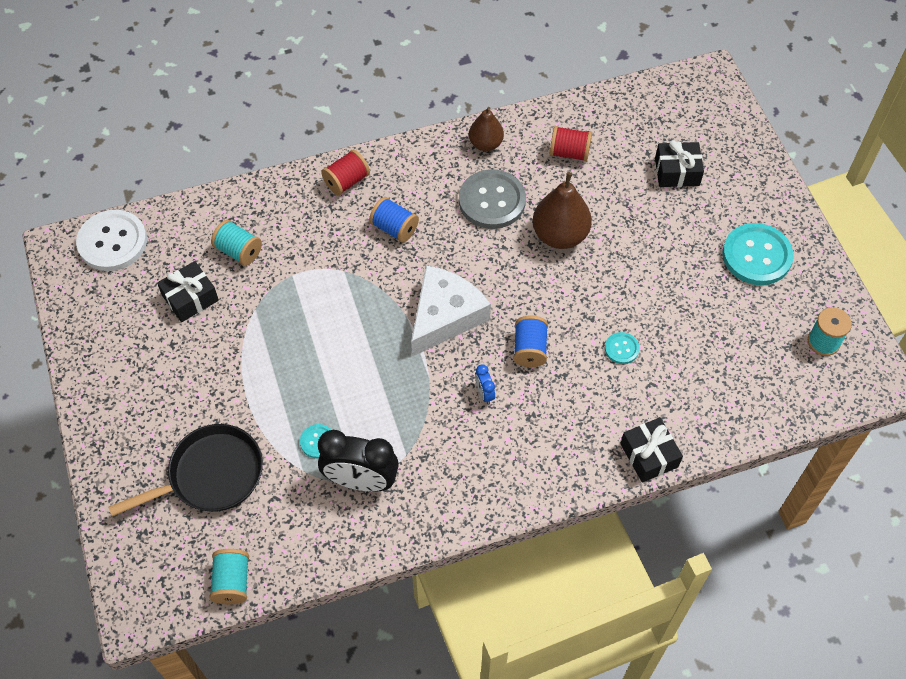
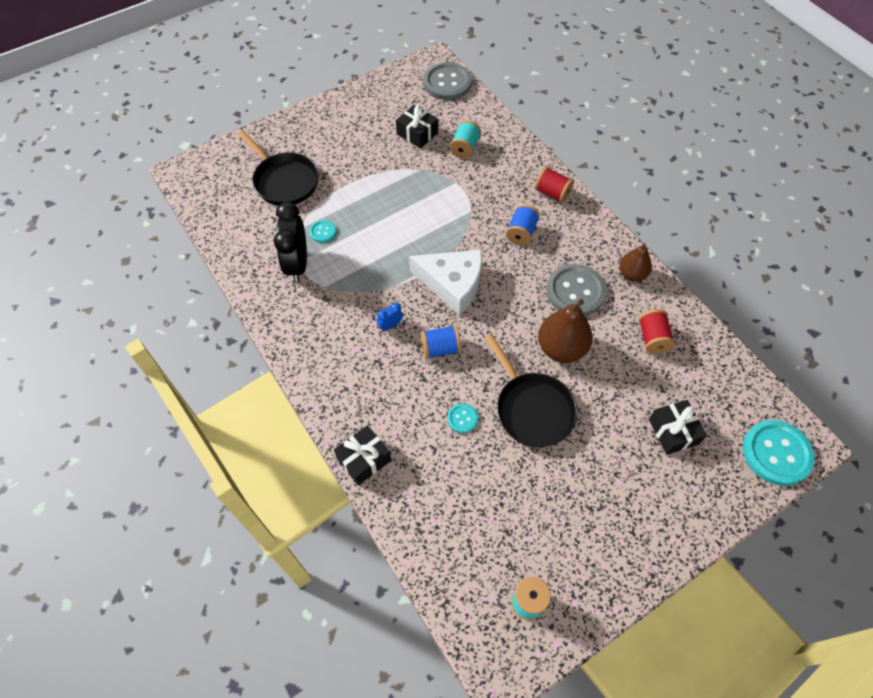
camera: 75 degrees right, 0 degrees up
white button [76,210,147,271] -> grey button [423,62,472,100]
turquoise spool [209,549,249,604] -> none
turquoise button [723,223,794,285] -> turquoise button moved to [743,420,815,486]
none -> black pan [485,334,578,447]

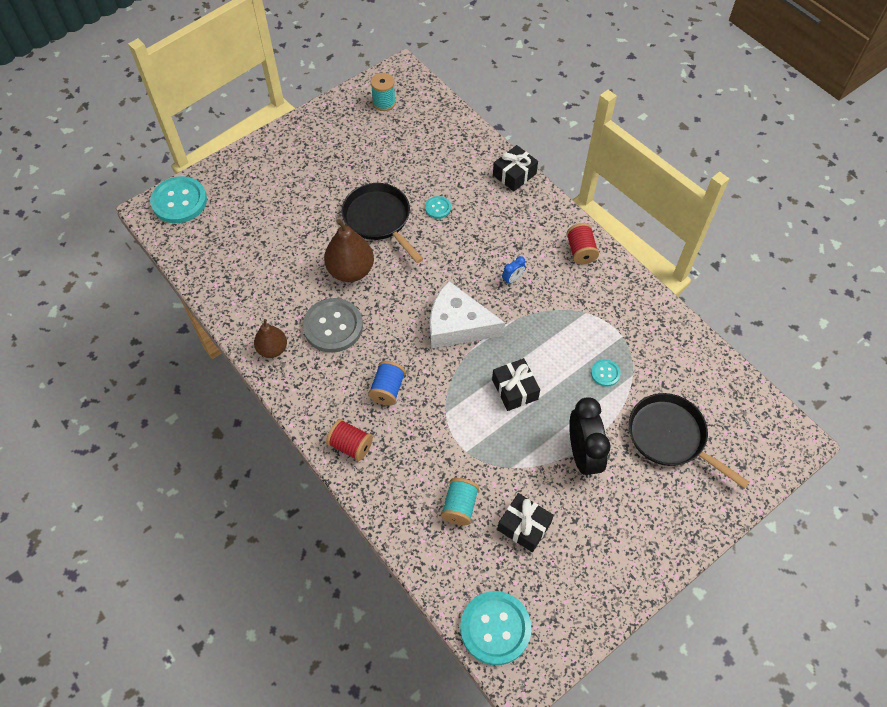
camera: 175 degrees right, 0 degrees up
black clock [274,202,307,282] -> black clock moved to [569,397,611,478]
blue spool [421,325,461,359] -> none
grey button [423,62,472,100] -> turquoise button [460,591,532,665]
red spool [639,309,675,353] -> red spool moved to [566,223,599,265]
black gift [649,400,707,455] -> black gift moved to [492,358,540,411]

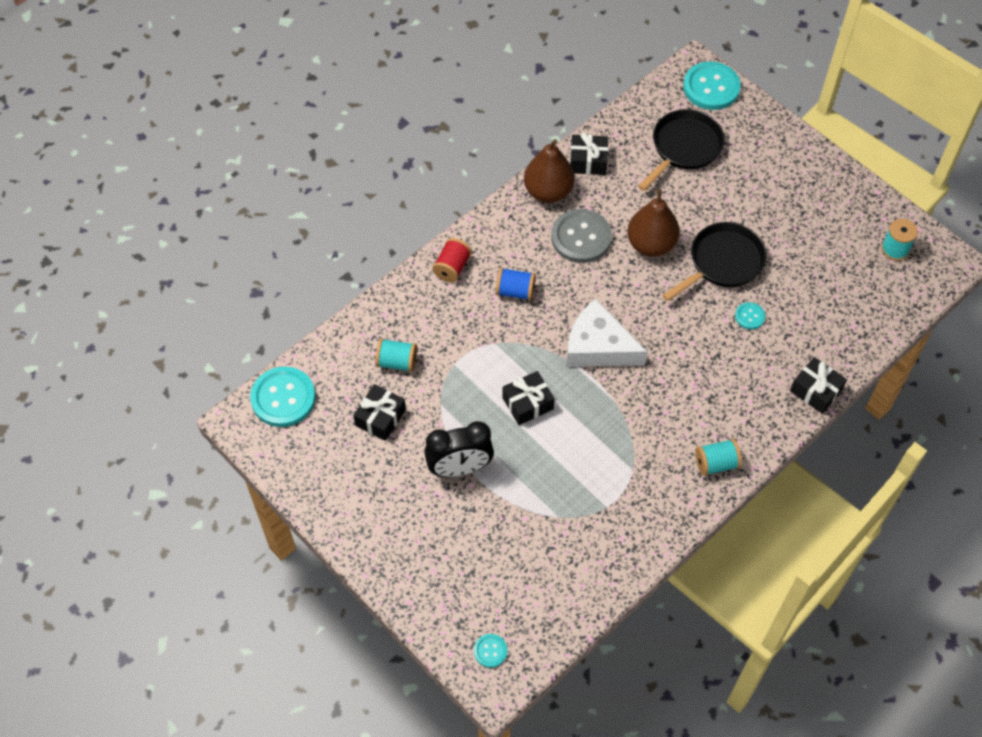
camera: 85 degrees right, 0 degrees up
brown pear [254,319,287,358] -> brown pear [524,139,575,203], size x1.59
white cheese [430,281,505,349] -> white cheese turned 75 degrees counterclockwise [566,299,647,367]
blue clock [502,256,526,285] -> none
red spool [566,223,599,265] -> turquoise spool [696,439,742,476]
turquoise button [591,359,621,387] -> turquoise button moved to [474,634,508,668]
black pan [629,393,749,489] -> black pan moved to [638,109,725,191]
none -> black gift [570,133,608,175]

